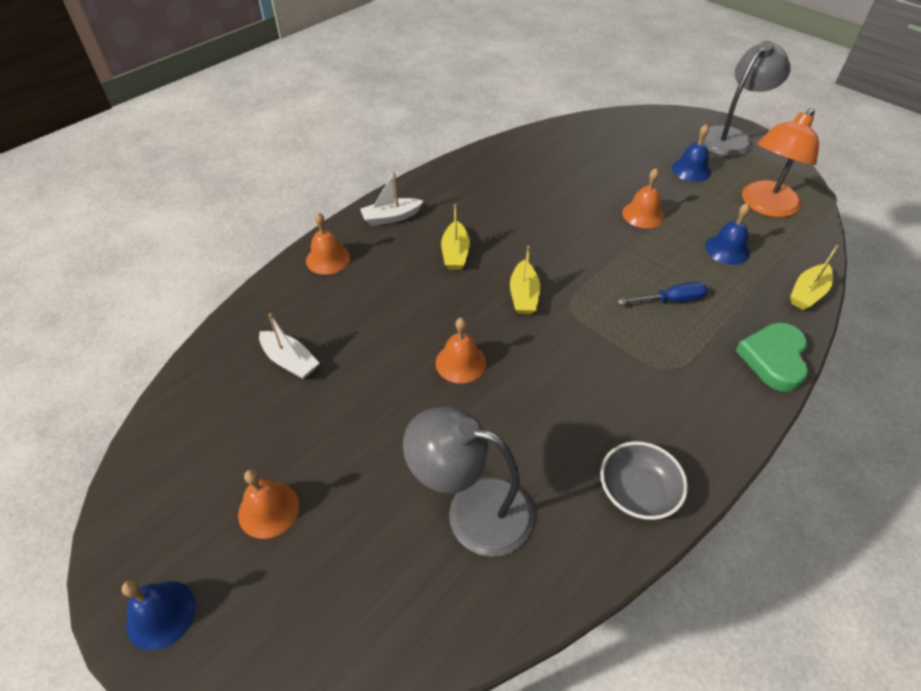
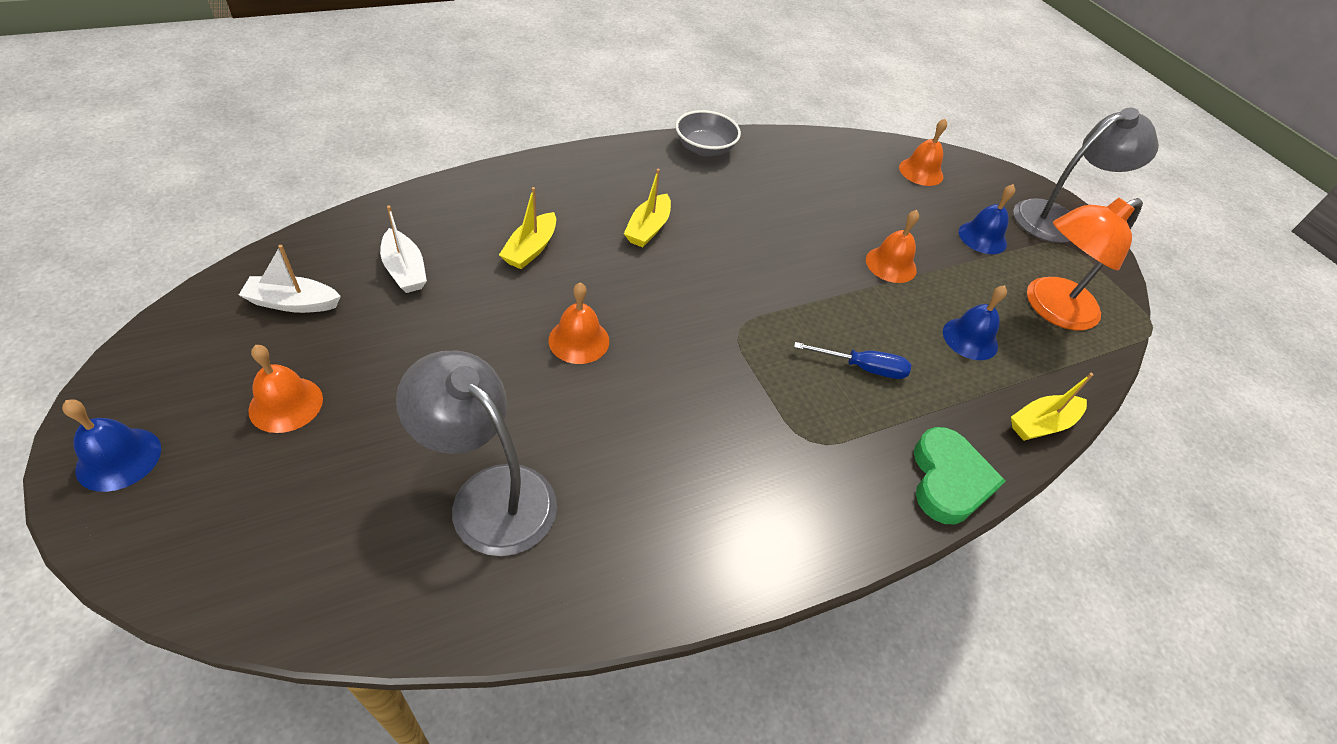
camera: 15 degrees right, 0 degrees up
orange bell [306,212,350,275] -> orange bell moved to [899,119,947,186]
white boat [360,172,423,226] -> white boat moved to [239,245,341,313]
yellow boat [510,246,540,315] -> yellow boat moved to [499,187,556,269]
grey bowl [600,441,688,520] -> grey bowl moved to [675,110,741,156]
green heart [735,322,809,392] -> green heart turned 150 degrees clockwise [914,427,1005,524]

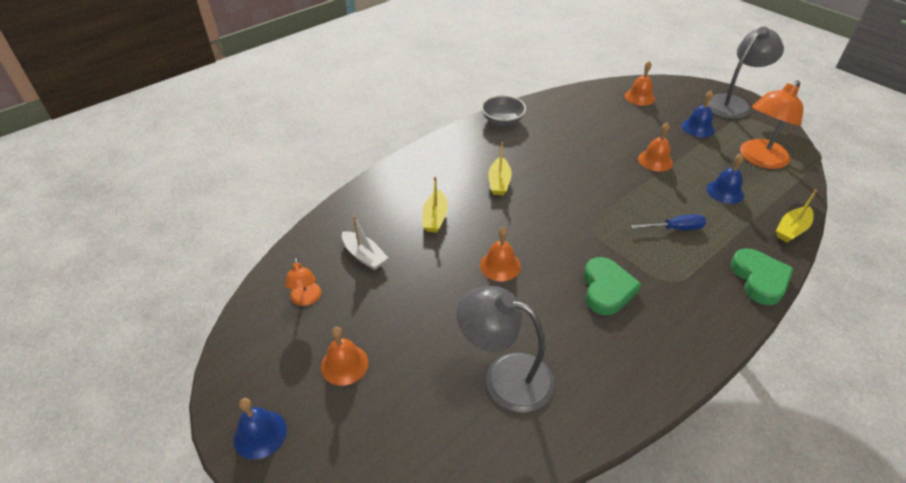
camera: 10 degrees left, 5 degrees down
white boat [239,245,341,313] -> orange lamp [285,258,321,306]
none -> green heart [584,257,641,315]

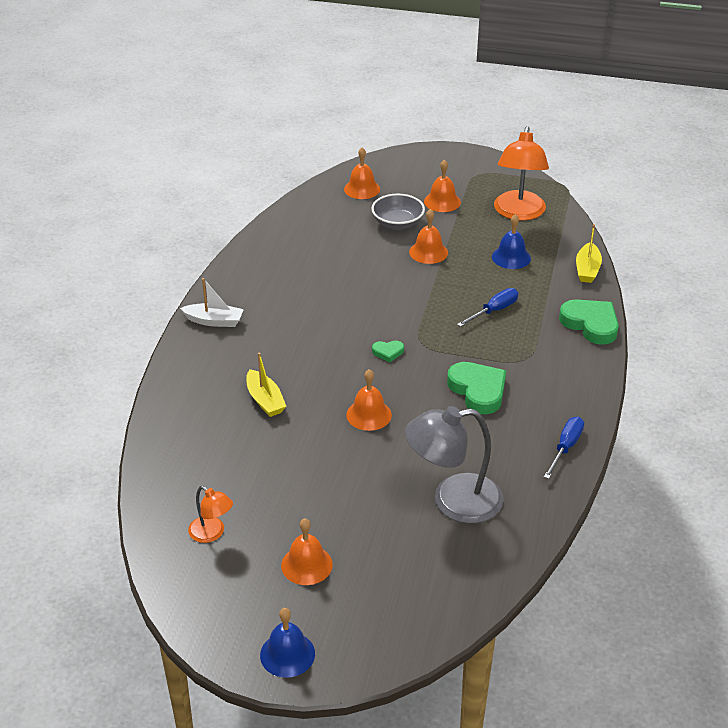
camera: 35 degrees left, 5 degrees down
white boat [342,215,388,270] -> white boat moved to [180,278,244,327]
grey bowl [481,95,526,126] -> grey bowl moved to [371,194,425,230]
yellow boat [488,142,512,195] -> none
blue bell [682,91,715,137] -> orange bell [424,159,461,212]
grey lamp [708,26,784,119] -> none
none -> green heart [372,340,404,362]
none -> blue screwdriver [544,417,584,479]

